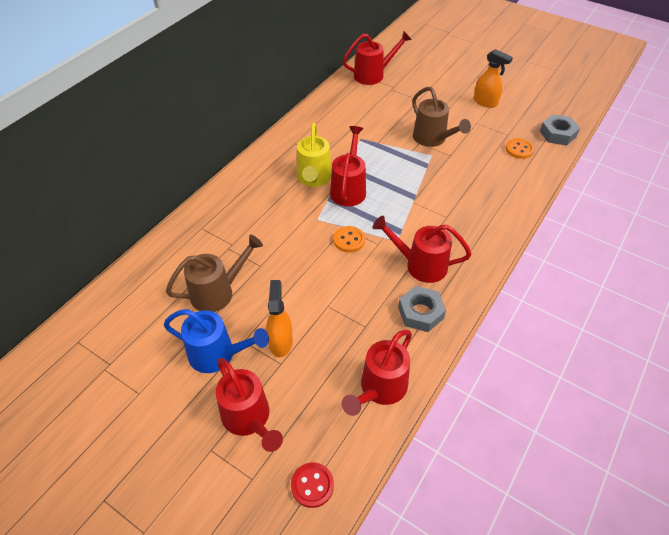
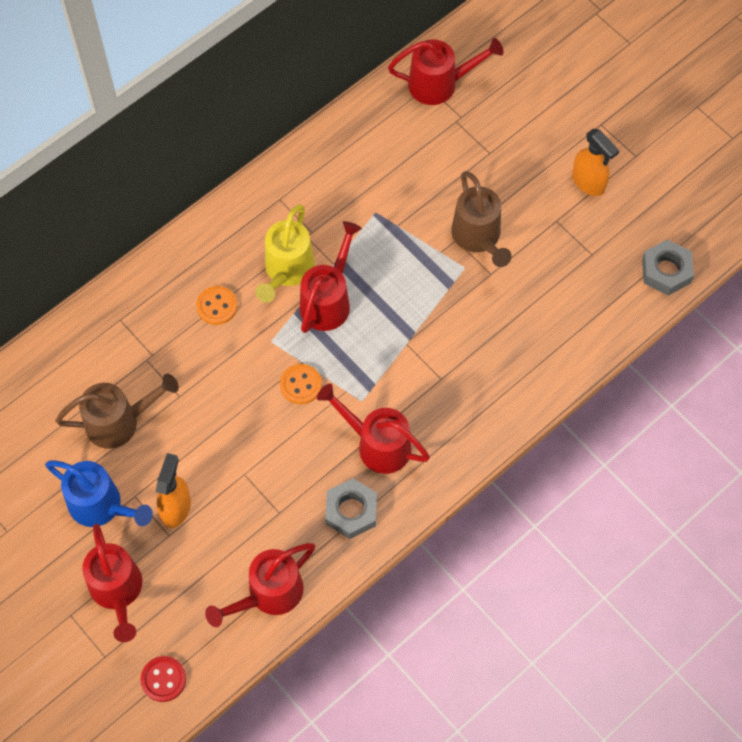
camera: 15 degrees right, 15 degrees up
orange button [506,138,534,159] -> orange button moved to [196,286,237,325]

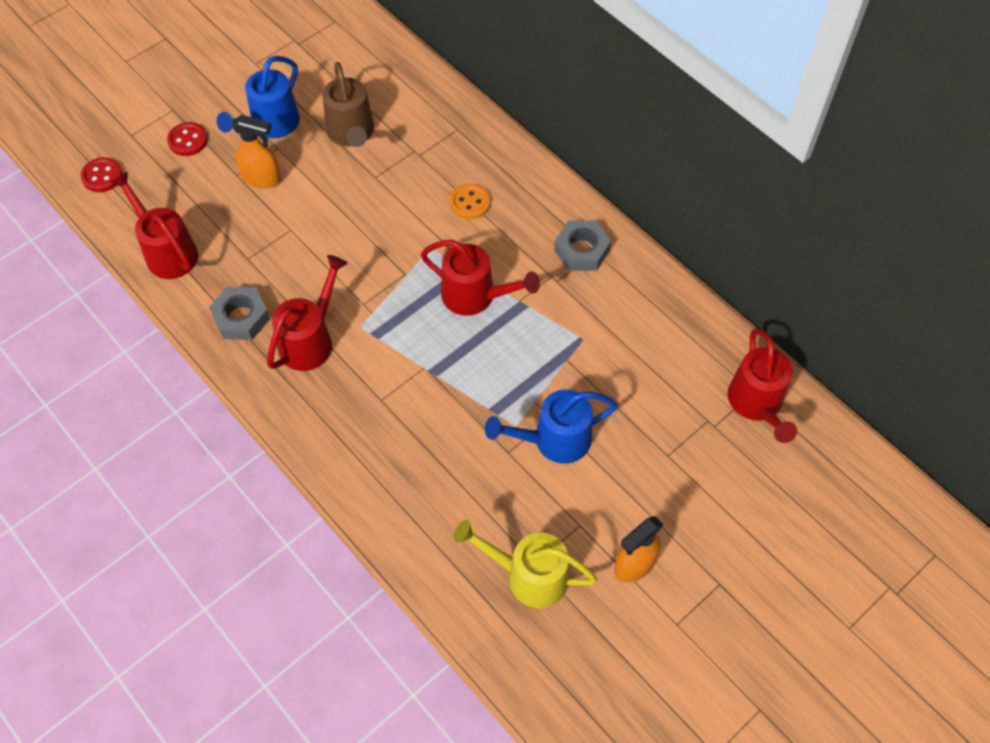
camera: 90 degrees right, 5 degrees down
red watering can [82,523,142,642] -> red button [167,122,208,156]
yellow watering can [255,204,315,303] -> yellow watering can moved to [453,520,597,608]
orange button [280,364,322,404] -> none
brown watering can [451,171,512,267] -> blue watering can [485,389,618,464]
grey nut [642,239,694,295] -> grey nut moved to [554,220,611,271]

